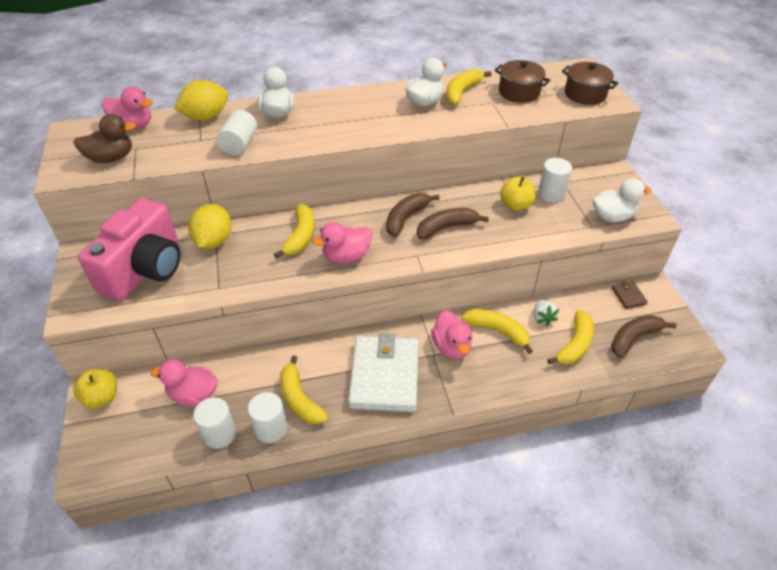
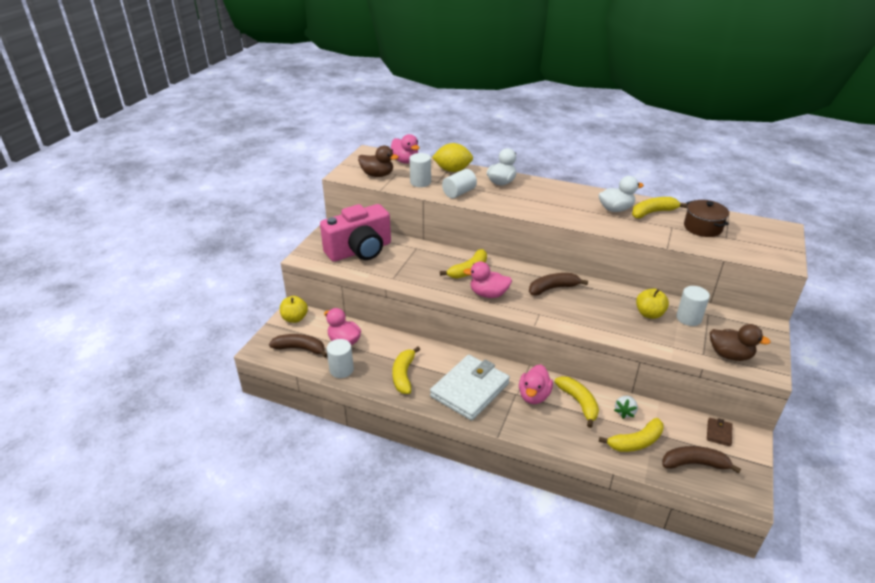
camera: 35 degrees right, 10 degrees down
yellow lemon [188,204,232,249] -> none
white cylinder [248,392,287,443] -> white cylinder moved to [409,153,431,187]
brown banana [417,208,489,239] -> brown banana moved to [269,334,327,358]
brown pot [562,62,618,105] -> none
white duck [593,178,651,222] -> brown duck [710,324,771,361]

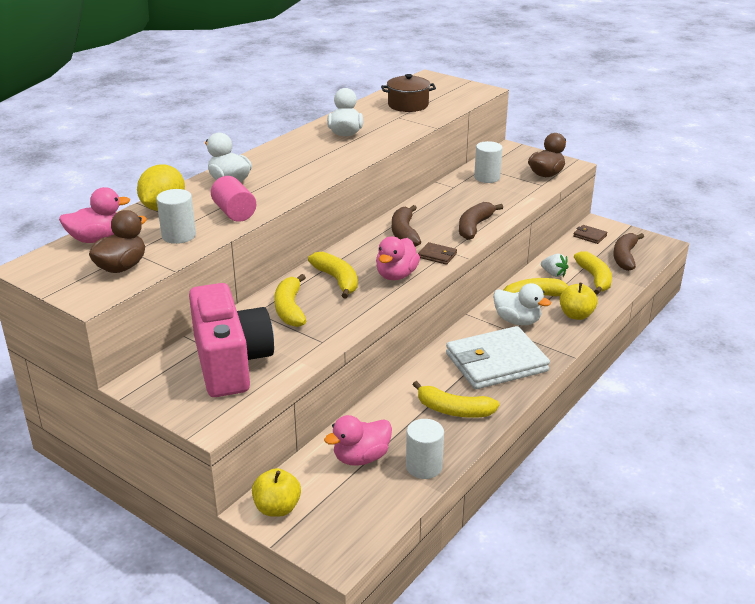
camera: 75 degrees left, 5 degrees down
brown banana [269,334,327,358] -> brown banana moved to [459,202,503,240]
white wallet [430,355,510,421] -> white wallet turned 75 degrees counterclockwise [446,326,550,389]
white cylinder [442,169,477,198] -> pink cylinder [211,176,256,222]
pink duck [519,365,553,404] -> white duck [493,283,551,325]
yellow banana [632,197,687,218] -> yellow banana moved to [275,274,306,327]
yellow apple [636,288,669,319] -> yellow apple moved to [560,283,597,320]
none -> brown wallet [418,242,457,265]

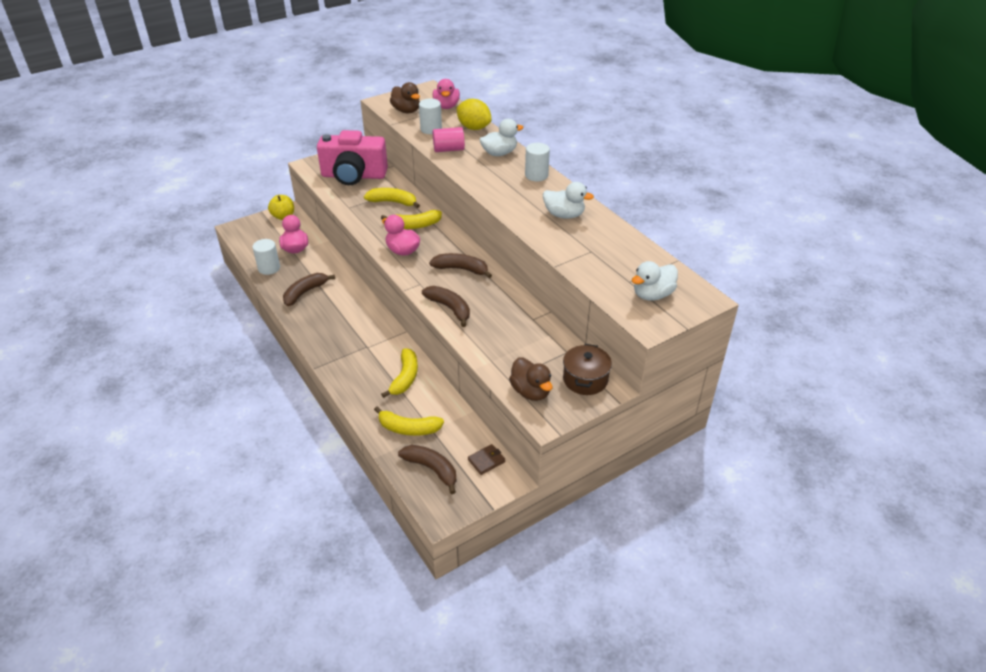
camera: 110 degrees right, 10 degrees up
brown pot [381,74,436,112] -> brown pot moved to [563,344,612,395]
yellow banana [412,381,499,418] -> brown banana [283,273,335,306]
brown wallet [418,242,457,265] -> none
white wallet [446,326,550,389] -> none
white cylinder [474,141,503,183] -> white cylinder moved to [525,143,550,181]
white duck [493,283,551,325] -> white duck moved to [631,261,678,300]
white strawberry [541,254,568,277] -> none
yellow apple [560,283,597,320] -> none

